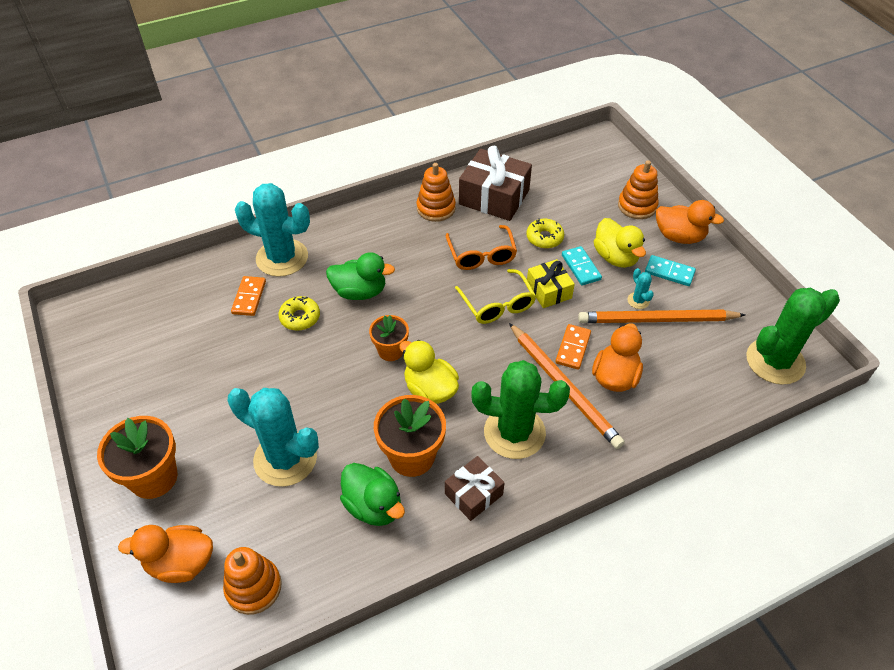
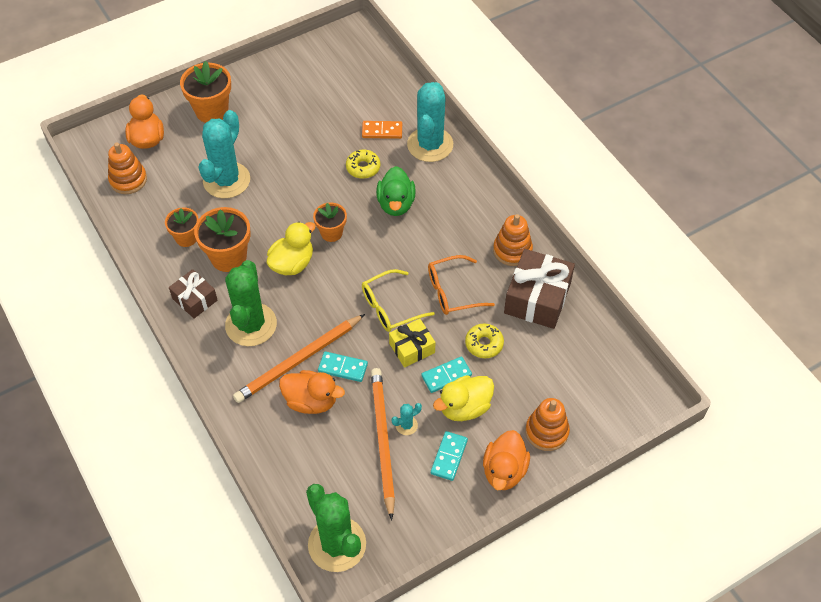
camera: 85 degrees right, 5 degrees up
green duck [340,463,405,526] -> orange flower pot [165,207,199,247]
orange domino [555,324,591,370] -> turquoise domino [318,351,368,382]

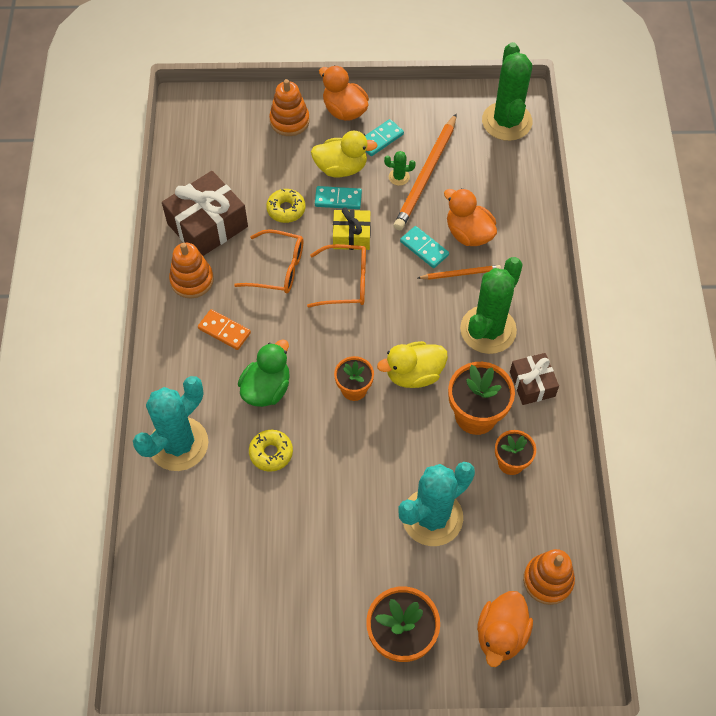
camera: 150 degrees left, 5 degrees up
orange pencil [233,314,365,403] -> orange pencil [418,265,501,280], size x0.52
orange domino [362,121,402,139] -> orange domino moved to [198,309,251,350]
yellow glasses [362,269,435,332] -> orange glasses [307,244,366,307]
turquoise cactus [391,403,422,435] -> green cactus [384,151,416,186]
orange duck [483,430,530,490] -> orange duck turned 90 degrees counterclockwise [319,65,369,121]

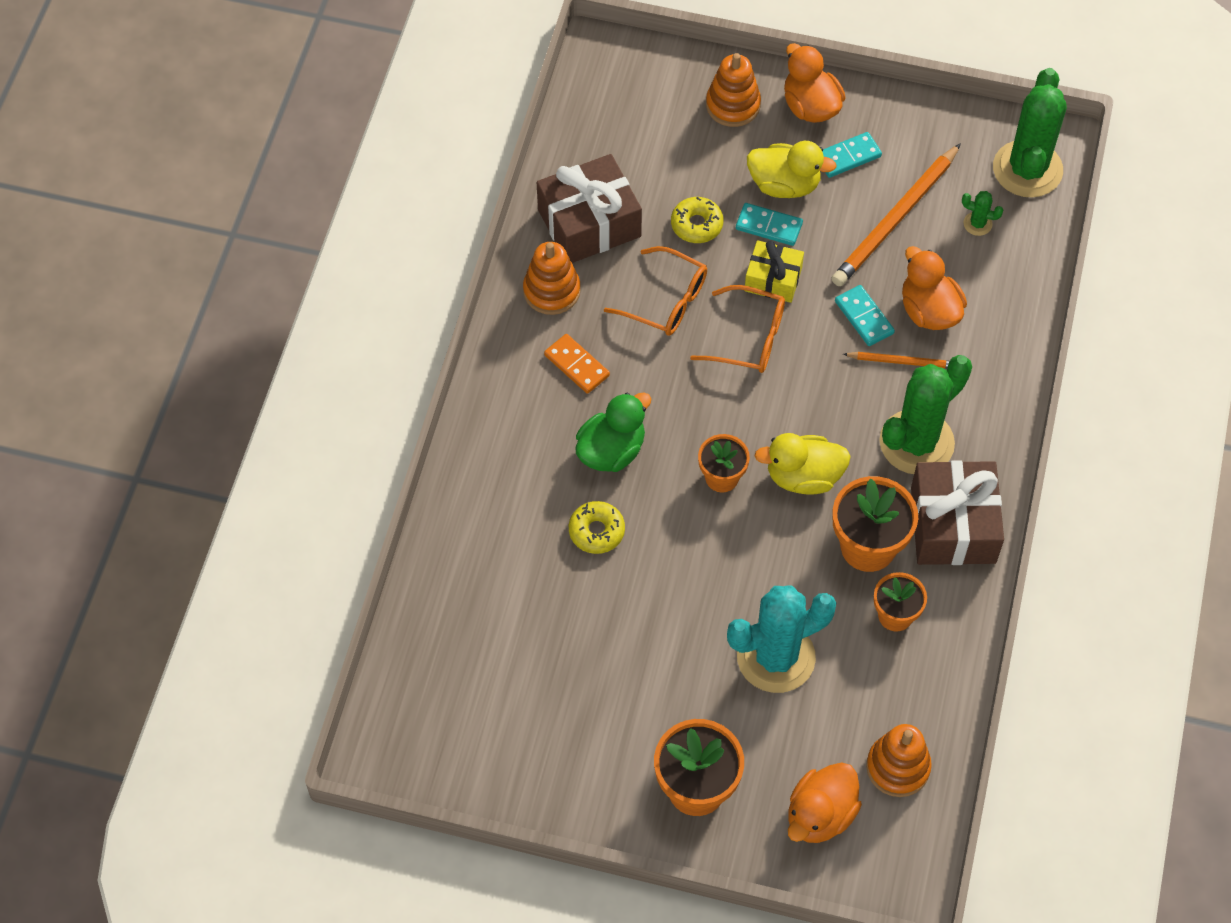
camera: 15 degrees right, 0 degrees up
turquoise cactus [133,376,209,471] -> none
green cactus [384,151,416,186] -> green cactus moved to [962,191,1003,236]
brown gift [510,353,559,405] -> brown gift [911,460,1004,565], size x1.70

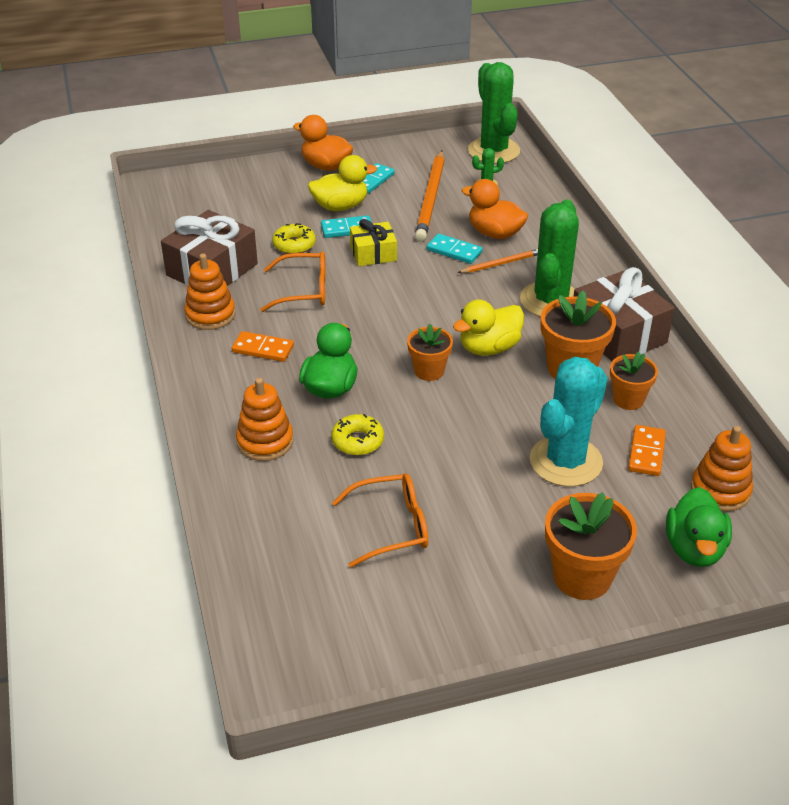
camera: 30 degrees left, 20 degrees down
orange glasses [690,285,785,373] -> orange glasses moved to [332,473,428,568]
orange stacking toy [706,53,761,127] -> orange stacking toy moved to [236,378,294,461]
orange duck [788,762,862,843] -> green duck [666,487,732,567]
none -> orange domino [628,425,666,476]

